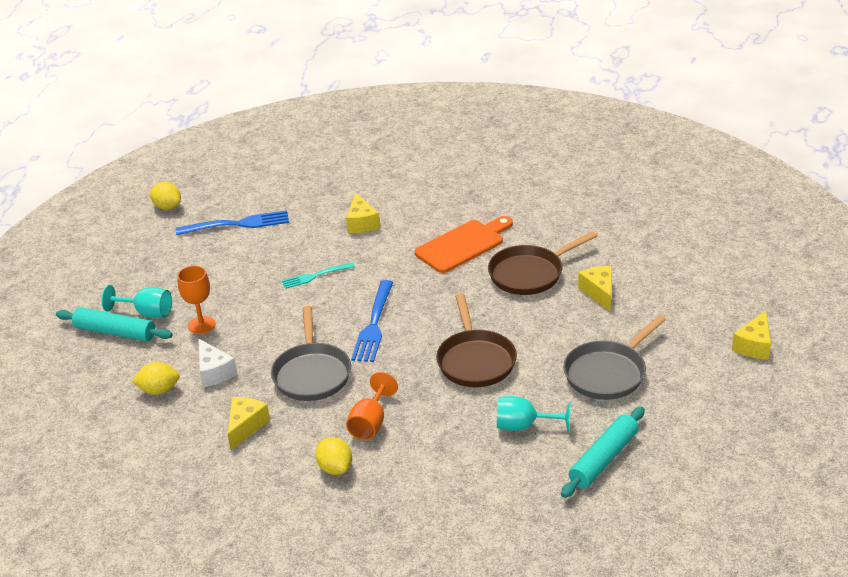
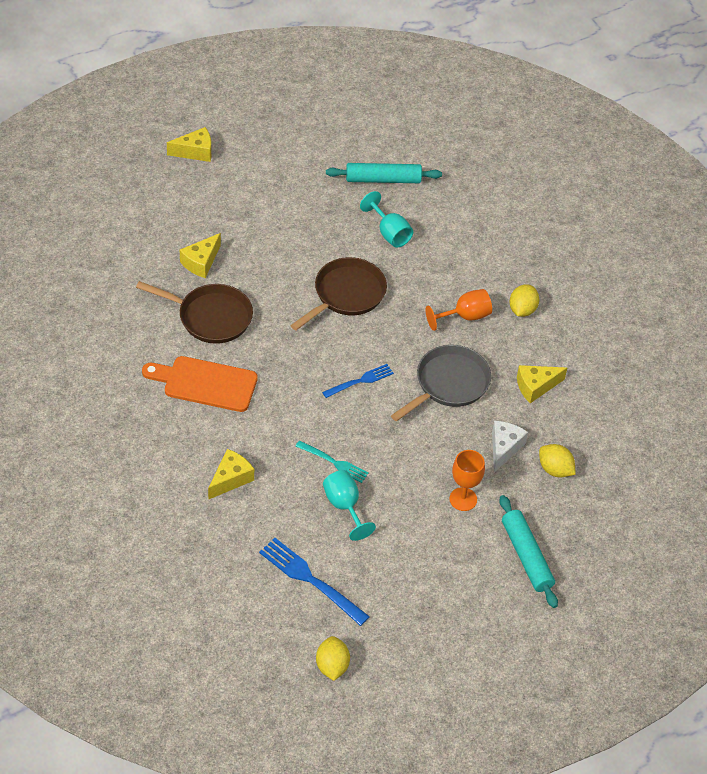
camera: 135 degrees left, 15 degrees up
turquoise goblet [102,285,172,318] -> turquoise goblet moved to [323,470,376,541]
blue fork [351,280,394,362] -> blue fork [322,364,394,398], size x0.63
grey pan [563,315,666,400] -> none

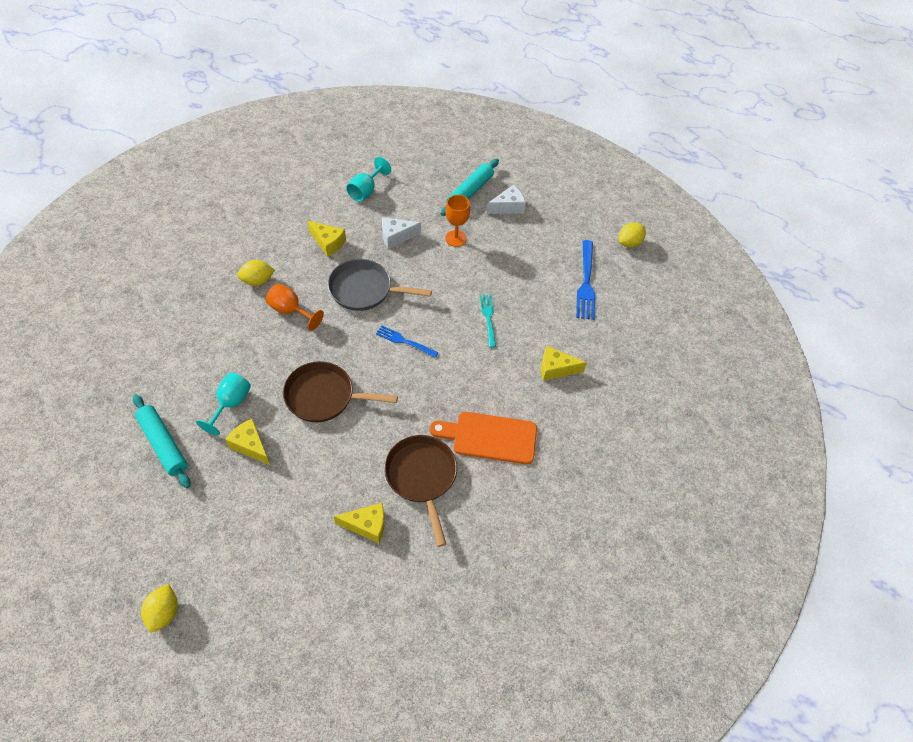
camera: 125 degrees left, 5 degrees up
orange cutting board [142,356,258,412] -> orange cutting board turned 120 degrees clockwise [430,412,537,464]
yellow cheese [167,127,211,162] -> yellow cheese moved to [225,418,270,465]
turquoise goblet [323,470,376,541] -> turquoise goblet moved to [346,157,391,202]
yellow lemon [539,444,576,477] -> yellow lemon moved to [141,584,178,632]
none -> white cheese [487,185,526,214]

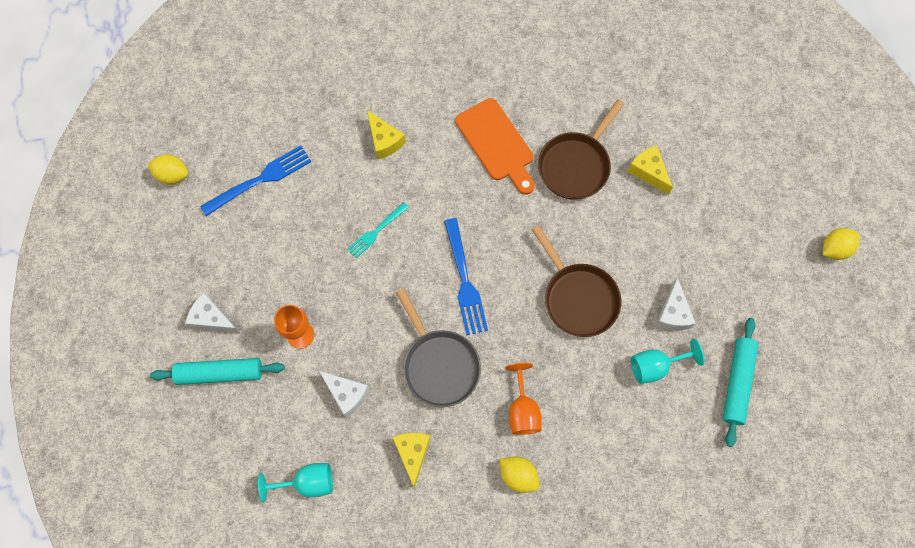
camera: 125 degrees left, 15 degrees up
yellow cheese [225,418,270,465] -> white cheese [655,277,696,331]
blue fork [376,325,439,358] -> blue fork [444,218,488,335], size x1.59

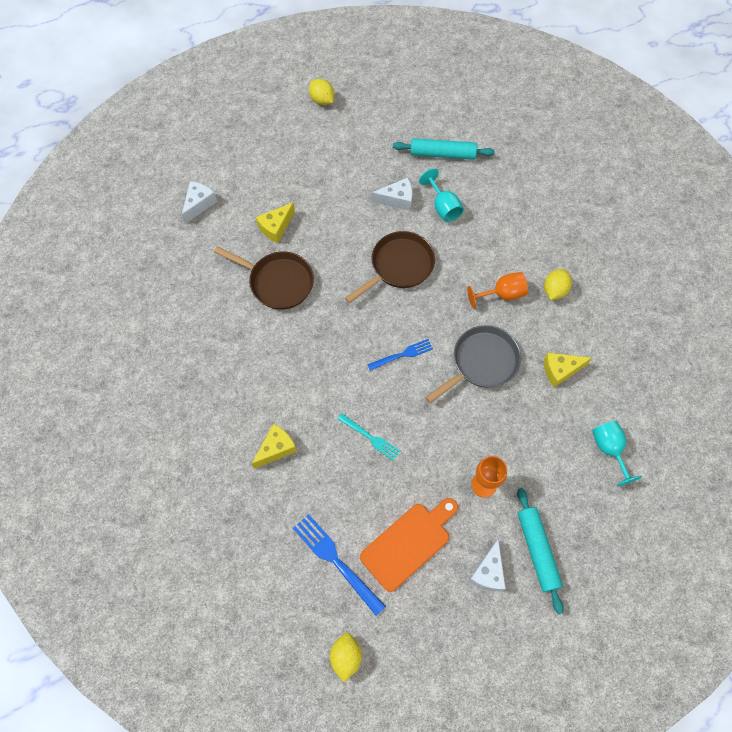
camera: 100 degrees left, 5 degrees down
white cheese [319,371,369,417] -> white cheese moved to [182,181,217,224]
blue fork [444,218,488,335] -> blue fork [367,339,433,371], size x0.63
orange cutting board [455,98,535,194] -> orange cutting board moved to [360,498,458,592]

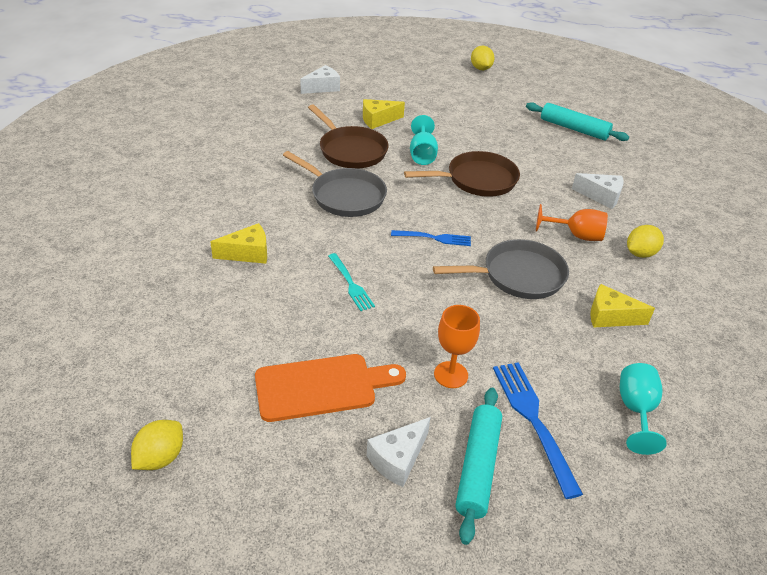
camera: 25 degrees right, 25 degrees down
blue fork [293,514,386,616] -> blue fork moved to [493,362,583,499]
white cheese [372,178,412,211] -> white cheese moved to [572,173,623,209]
turquoise goblet [419,168,464,222] -> turquoise goblet moved to [410,115,438,165]
none -> grey pan [283,151,387,217]

